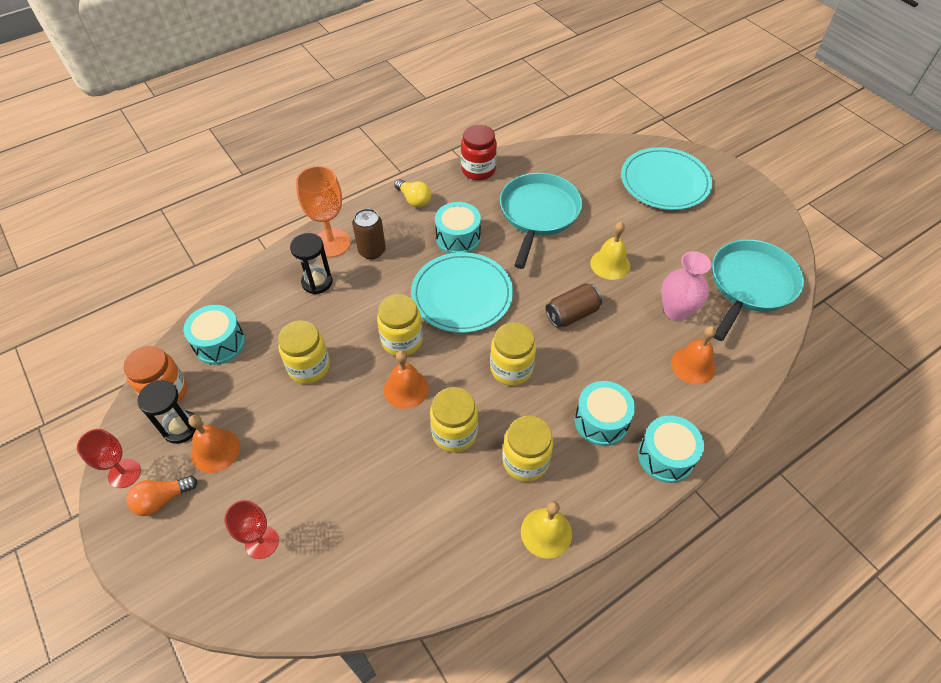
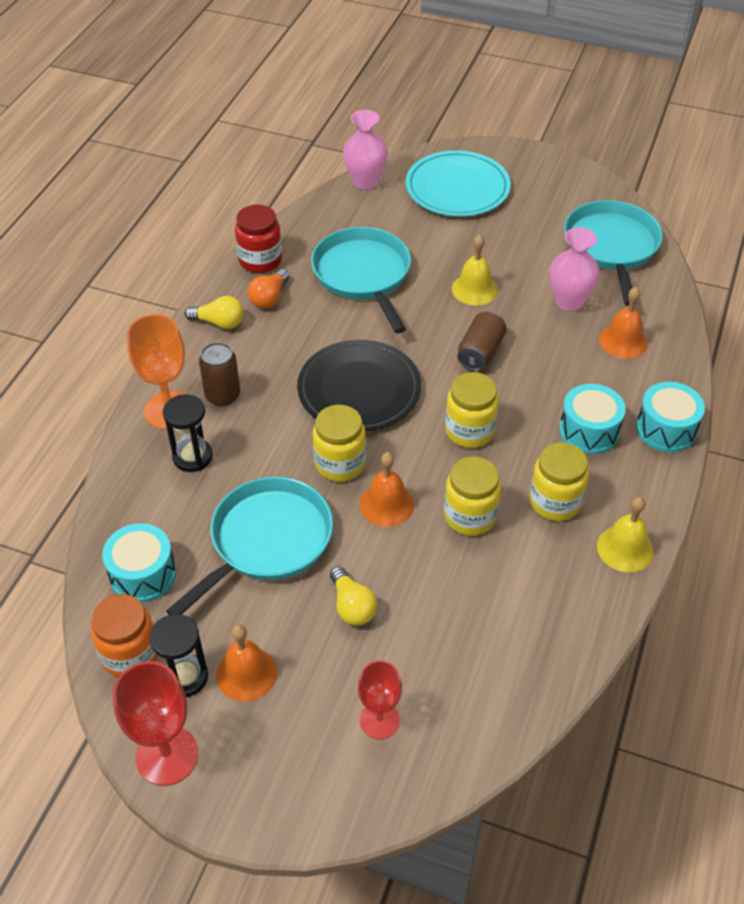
camera: 35 degrees left, 5 degrees down
red goblet [77,429,141,488] -> red goblet [113,661,198,786], size x1.53
orange light bulb [126,476,198,516] -> orange light bulb moved to [248,269,289,308]
yellow jar [278,321,330,384] -> turquoise pan [166,477,333,615]
turquoise plate [411,252,513,333] -> black plate [297,340,421,432]
turquoise drum [435,202,481,254] -> none
none -> yellow light bulb [330,566,377,626]
none -> pink vase [343,110,388,190]

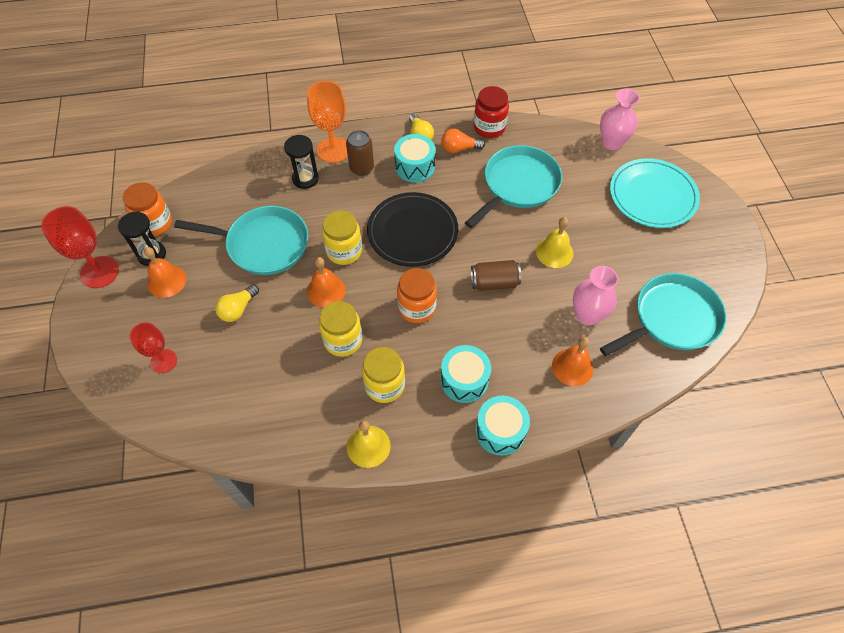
camera: 60 degrees right, 10 degrees up
turquoise drum [102,523,176,603] -> turquoise drum moved to [394,134,435,183]
yellow jar [445,372,499,448] -> orange jar [397,268,437,323]

